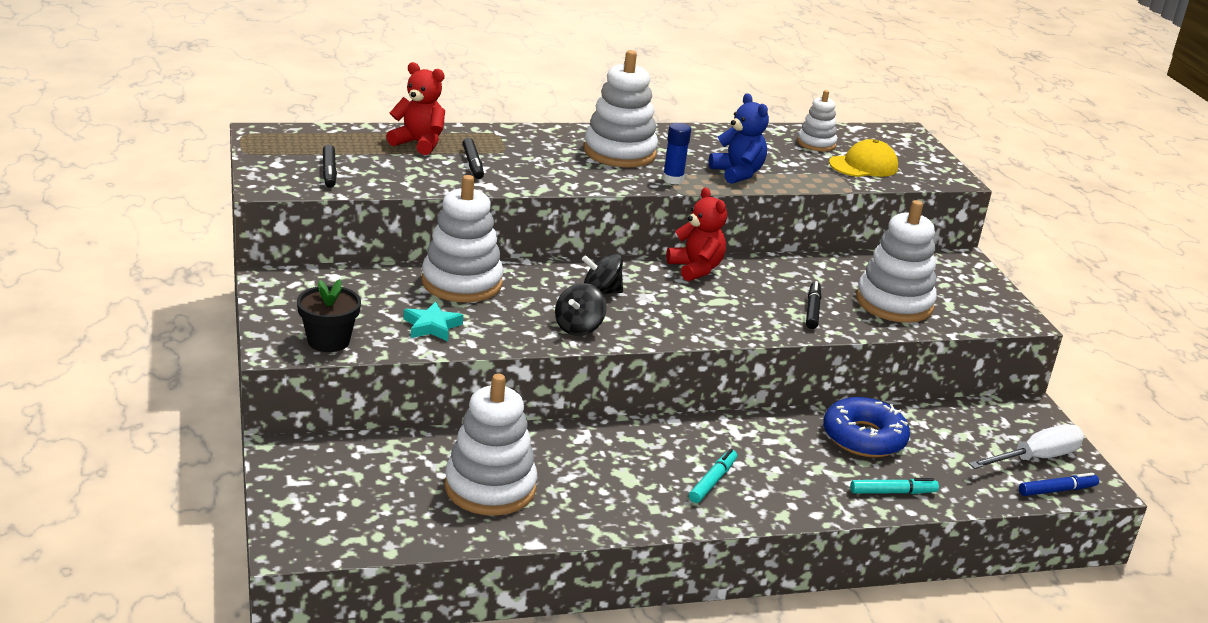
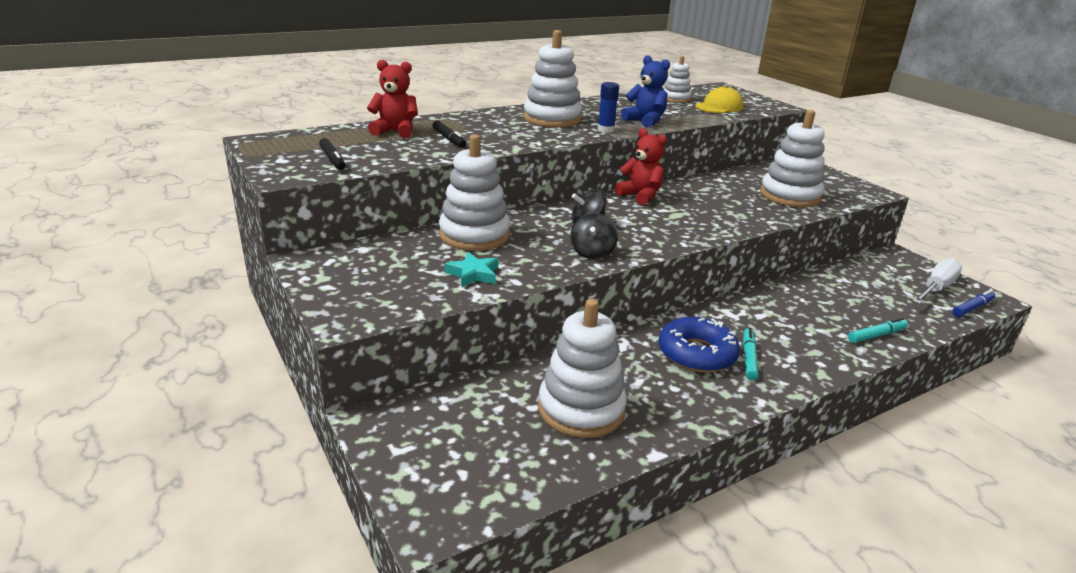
camera: 15 degrees left, 0 degrees up
black flower pot [297,279,361,352] -> none
black marker [806,281,821,329] -> none
blue donut [823,397,910,457] -> blue donut moved to [658,317,740,373]

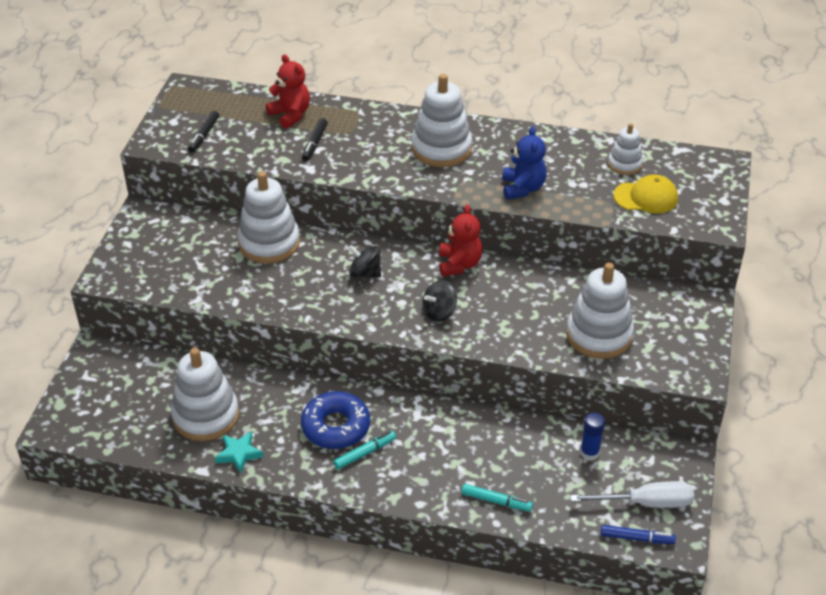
camera: 45 degrees right, 15 degrees up
turquoise star [445,252,498,287] -> turquoise star moved to [215,431,263,474]
black spinning top [570,213,618,259] -> black spinning top moved to [423,280,457,322]
blue glue stick [598,82,619,133] -> blue glue stick moved to [580,413,605,461]

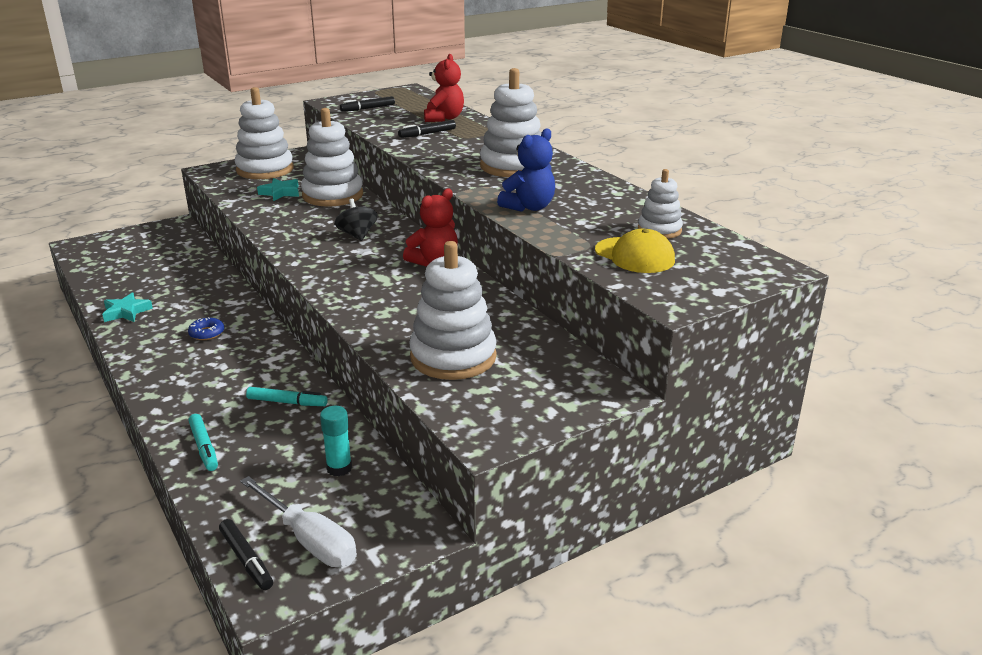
camera: 45 degrees right, 15 degrees down
white stacking toy [171,348,239,441] -> white stacking toy moved to [235,87,294,179]
blue donut [301,391,370,449] -> blue donut [188,317,224,340], size x0.48
turquoise marker [333,431,396,469] -> turquoise marker moved to [246,387,328,406]
black spinning top [423,280,457,322] -> none
blue glue stick [580,413,605,461] -> turquoise glue stick [320,406,352,476]
blue marker [601,525,676,544] -> black marker [219,519,273,590]
none -> turquoise star [257,178,299,201]

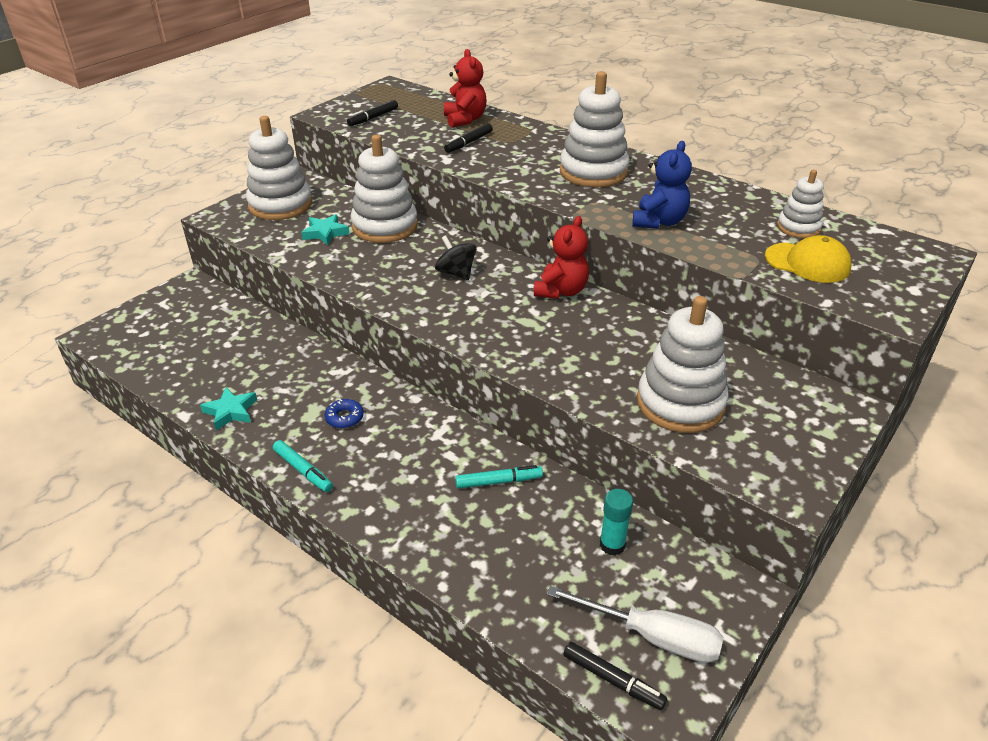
camera: 20 degrees left, 10 degrees up
turquoise marker [188,414,218,471] -> turquoise marker moved to [273,440,333,492]

